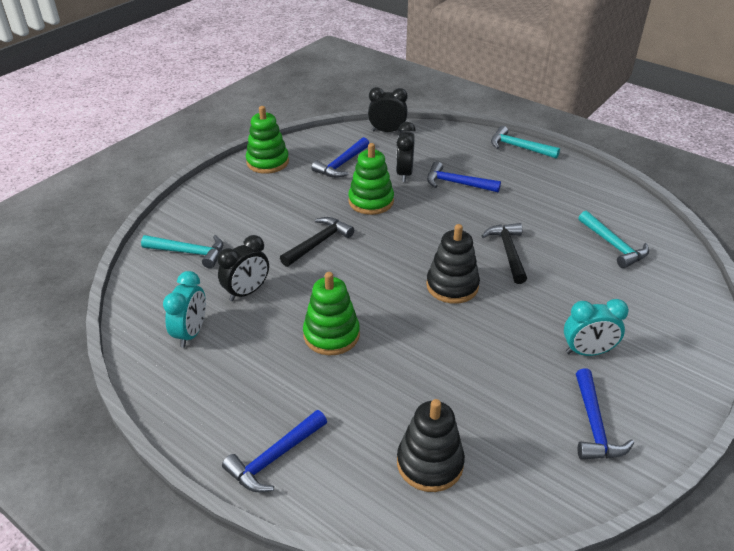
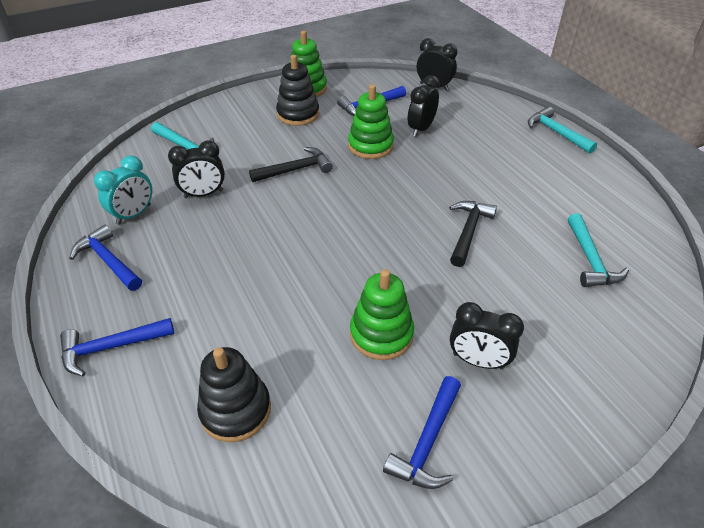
camera: 25 degrees right, 5 degrees up
green stacking toy [303,272,360,355] -> green stacking toy moved to [350,269,414,360]
black stacking toy [426,224,480,304] -> black stacking toy moved to [276,55,319,126]
blue hammer [427,161,501,193] -> blue hammer moved to [69,224,142,291]
turquoise clock [564,299,629,356] -> black clock [450,302,524,369]

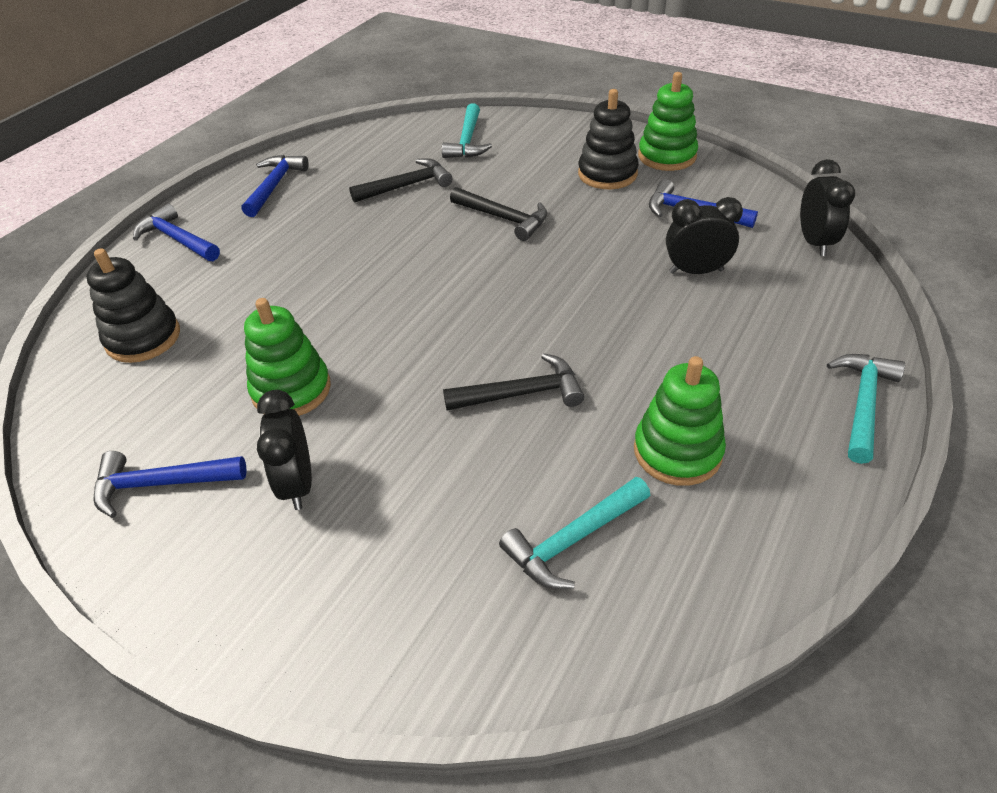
camera: 60 degrees right, 0 degrees up
turquoise clock [94,155,152,225] -> none
black clock [168,140,225,198] -> black hammer [349,158,452,203]
green stacking toy [348,84,394,159] -> green stacking toy moved to [634,356,726,486]

